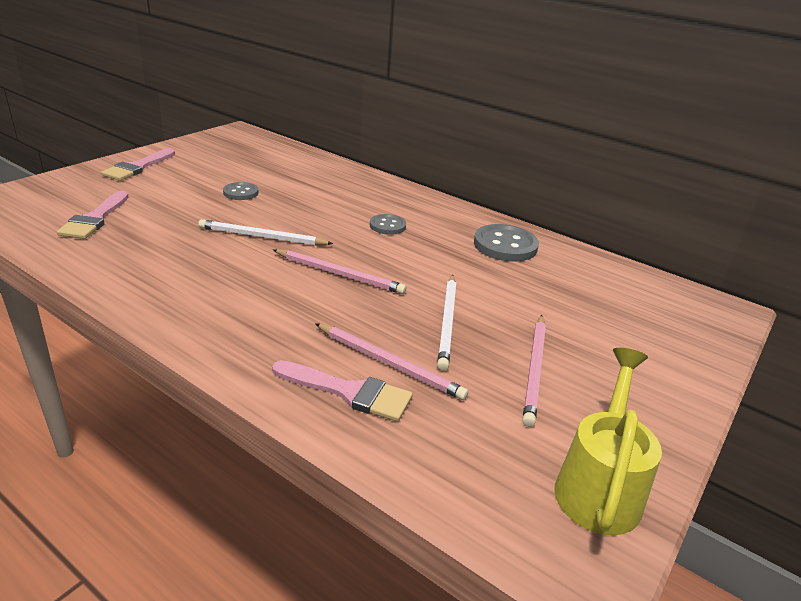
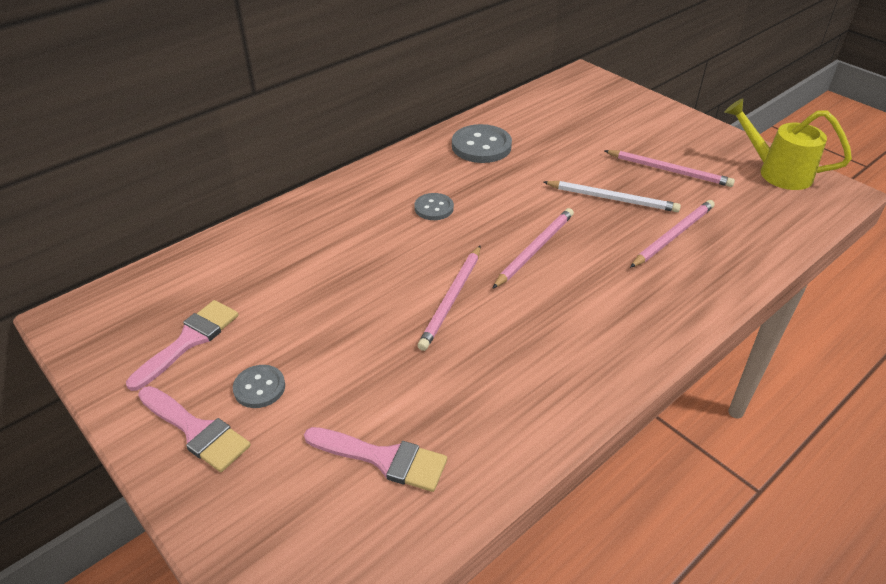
camera: 75 degrees left, 10 degrees up
white pencil [198,219,333,245] -> pink pencil [417,245,481,351]
grey button [223,182,259,200] -> grey button moved to [233,365,285,408]
pink brush [272,360,413,422] -> pink brush moved to [126,300,239,391]

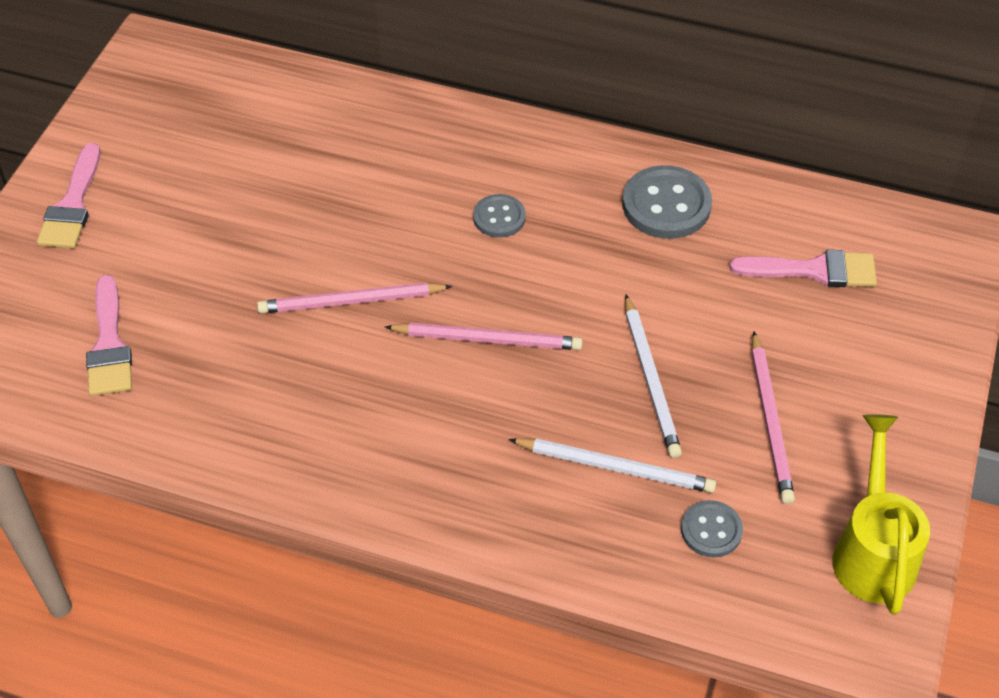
camera: 60 degrees right, 10 degrees up
pink brush [126,300,239,391] -> pink brush moved to [729,250,877,287]
grey button [233,365,285,408] -> grey button moved to [681,500,743,558]
pink pencil [630,200,715,268] -> white pencil [509,438,716,493]

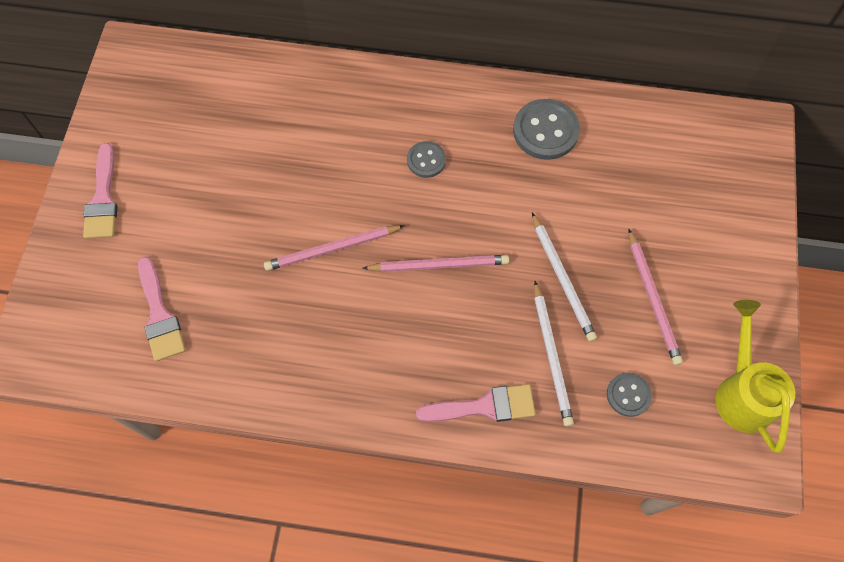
camera: 10 degrees left, 15 degrees up
white pencil [509,438,716,493] -> white pencil turned 75 degrees clockwise [534,281,574,427]
pink brush [729,250,877,287] -> pink brush moved to [416,384,536,422]

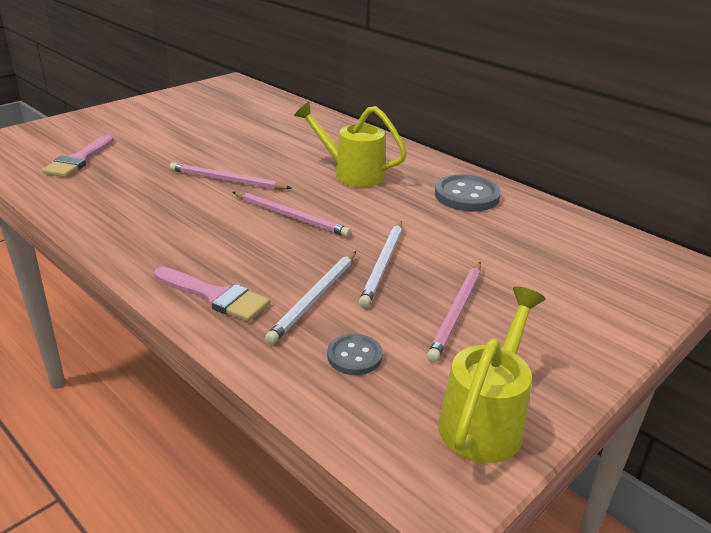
camera: 35 degrees right, 35 degrees down
pink brush [83,143,118,239] -> none
grey button [407,141,446,178] -> yellow watering can [294,102,407,187]

